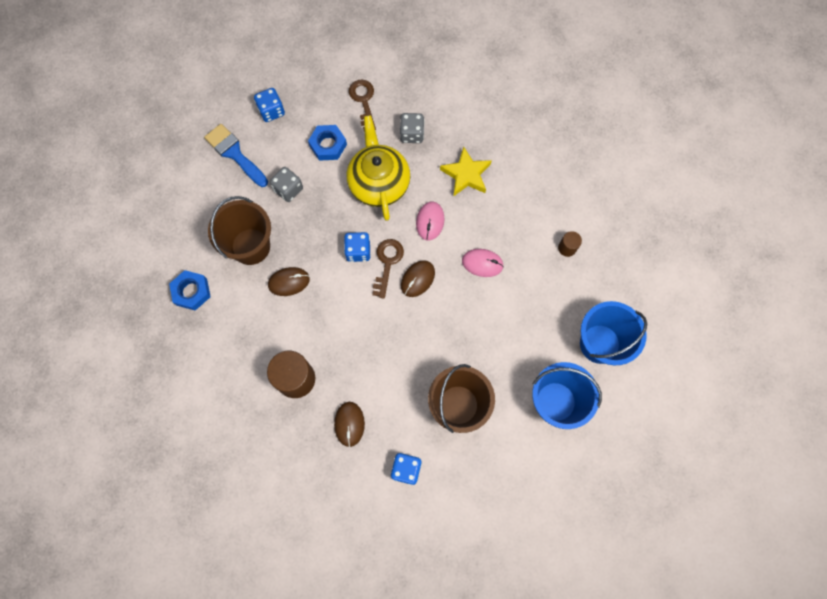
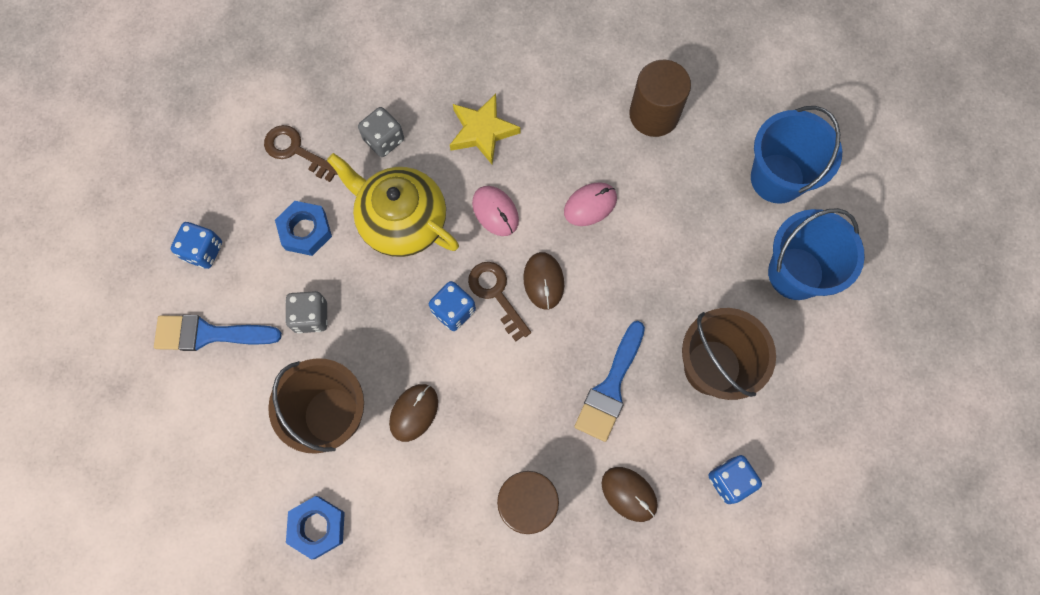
camera: 45 degrees left, 0 degrees up
brown cylinder [558,231,582,257] -> brown cylinder [629,60,691,137], size x2.00
none -> blue brush [574,321,645,442]

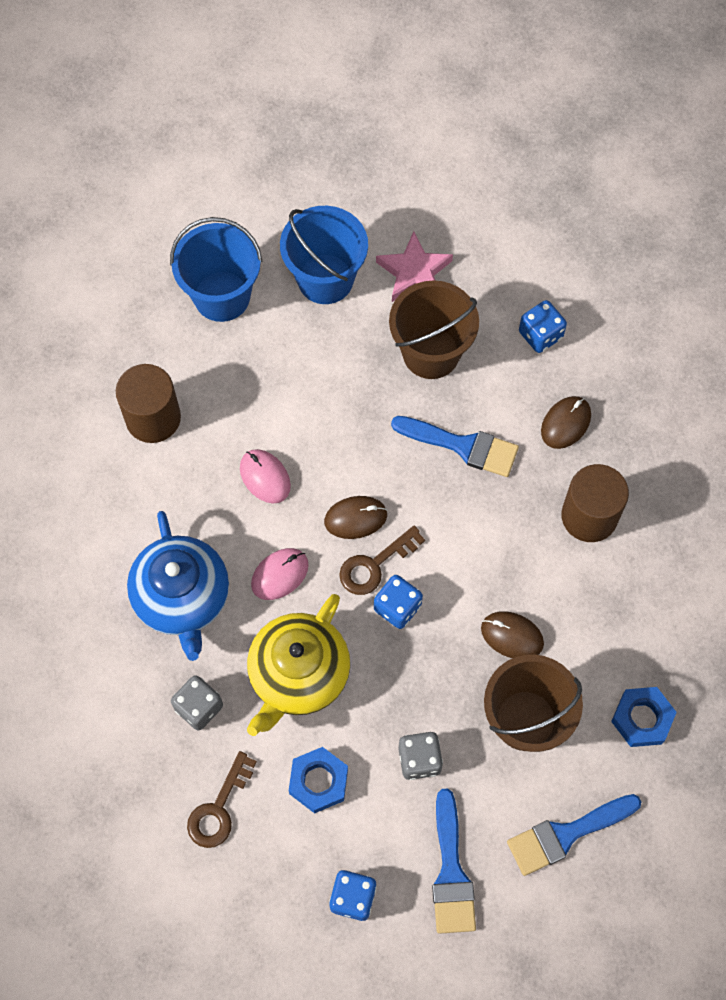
camera: 95 degrees left, 5 degrees down
yellow star [450,94,520,164] -> blue teapot [127,511,229,661]
none -> pink star [376,231,453,302]
none -> blue brush [507,794,641,876]

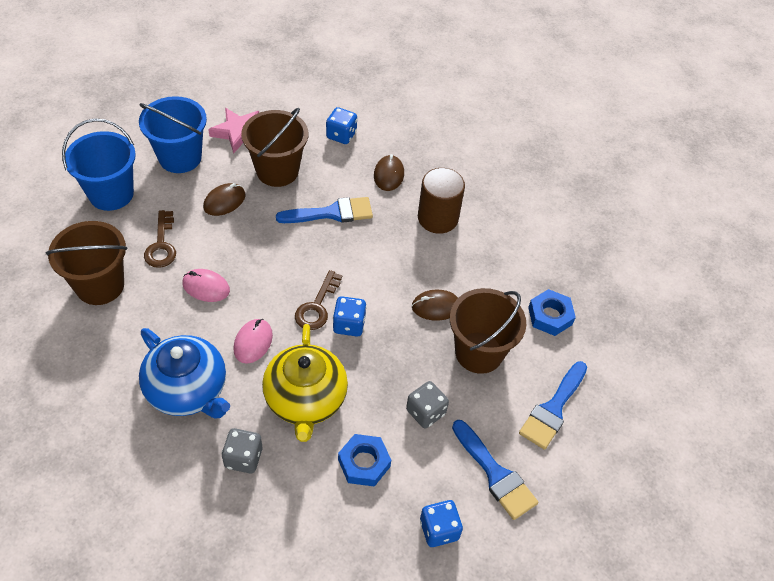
camera: 35 degrees left, 15 degrees down
brown cylinder [116,364,181,443] -> brown bucket [46,221,128,305]
brown key [187,751,257,848] -> brown key moved to [144,210,176,268]
brown mouse [324,496,387,539] -> brown mouse moved to [203,183,246,216]

